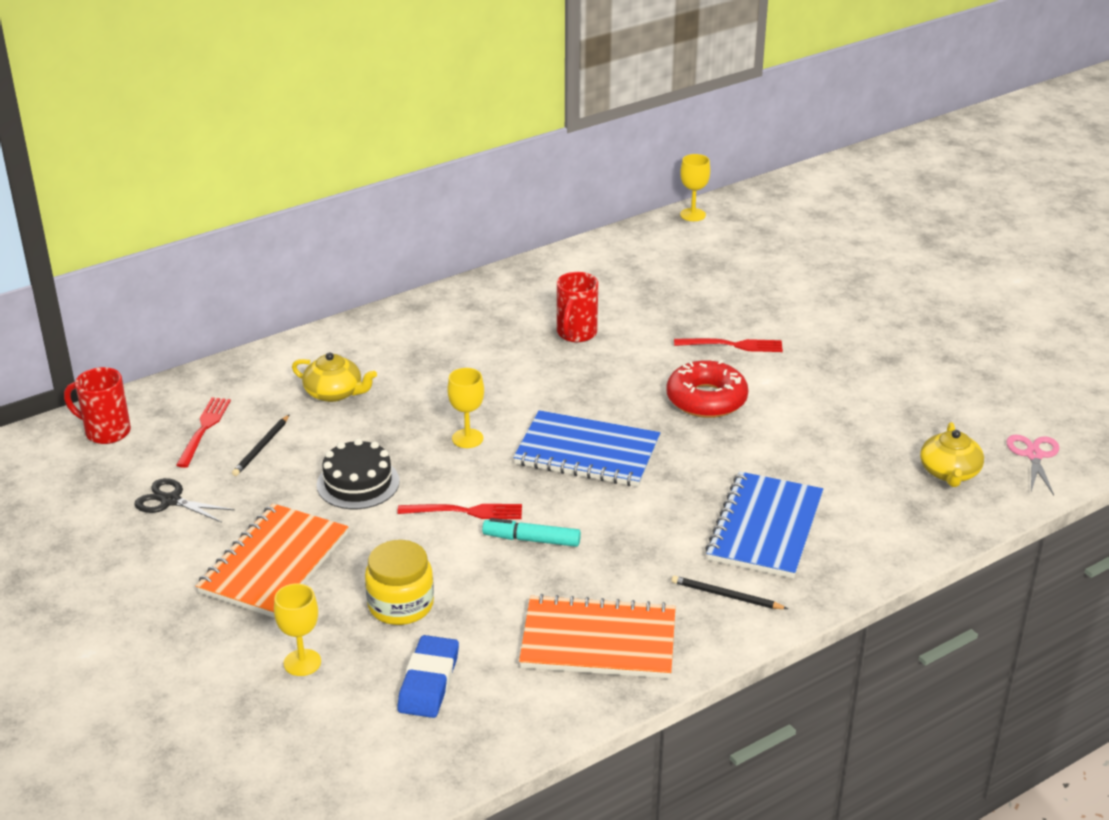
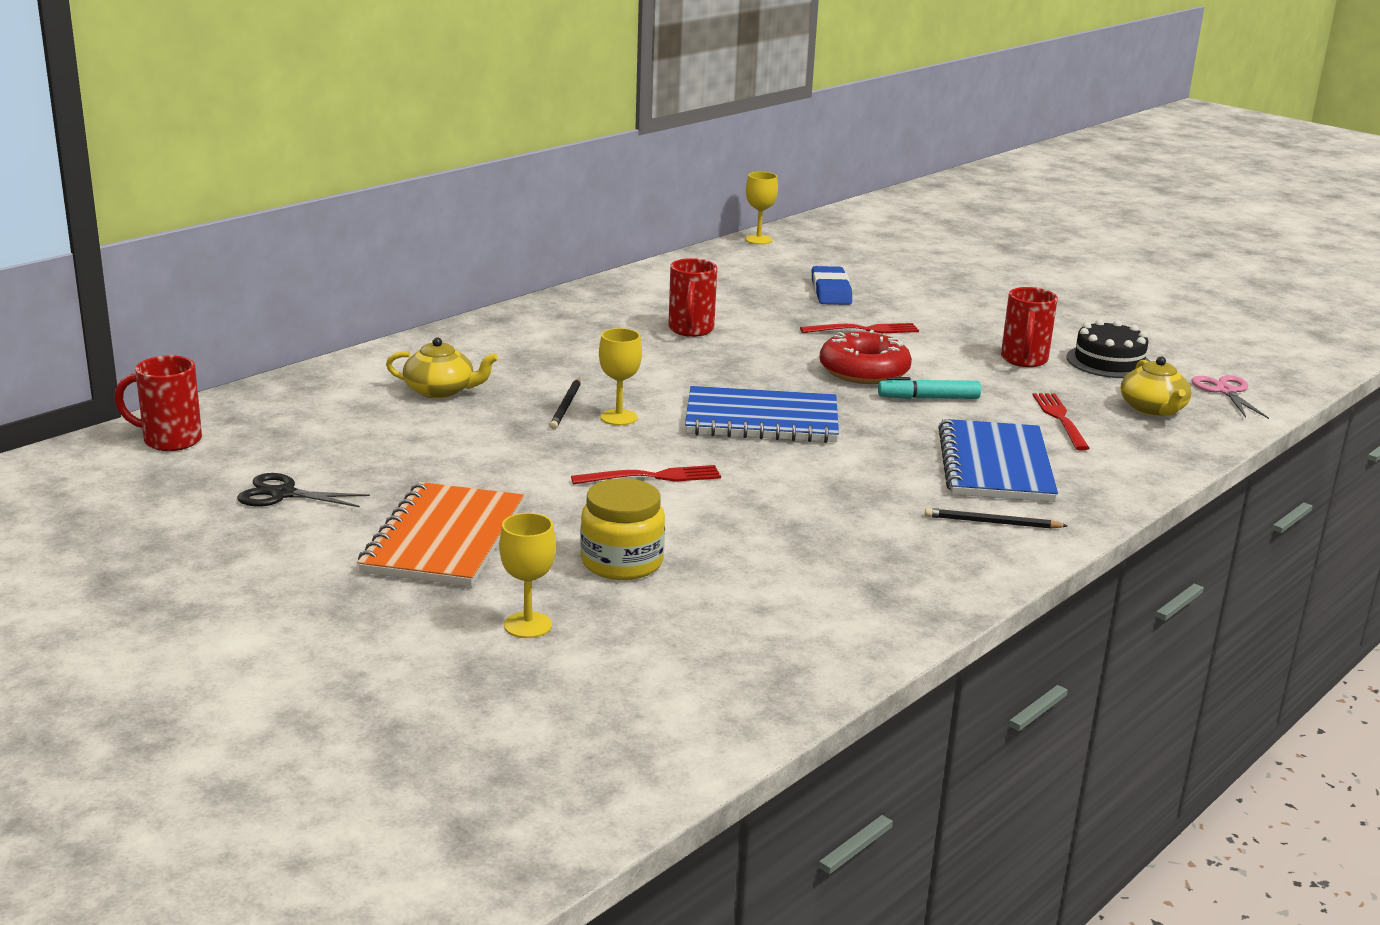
camera: 15 degrees left, 10 degrees down
red fork [176,397,231,468] -> red fork moved to [1033,393,1090,451]
black pencil [232,414,290,476] -> black pencil moved to [550,378,581,429]
black cake [317,438,400,509] -> black cake moved to [1066,319,1150,378]
blue eraser [397,635,459,718] -> blue eraser moved to [812,266,852,305]
turquoise marker [482,518,581,547] -> turquoise marker moved to [878,377,981,399]
orange notebook [519,594,676,679] -> none
none -> red mug [1001,287,1058,367]

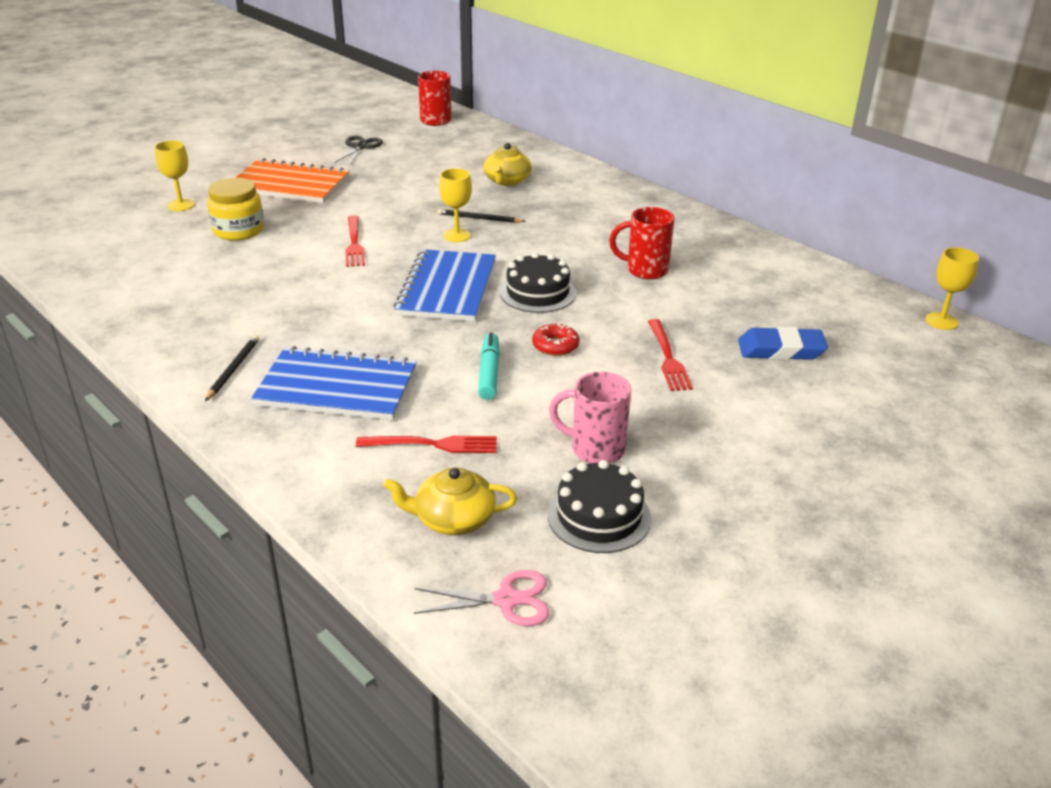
camera: 95 degrees right, 10 degrees up
red donut [819,330,912,384] -> red donut [532,323,580,356], size x0.54
red mug [1001,287,1058,367] -> pink mug [549,372,631,464]
none -> black cake [500,252,576,313]

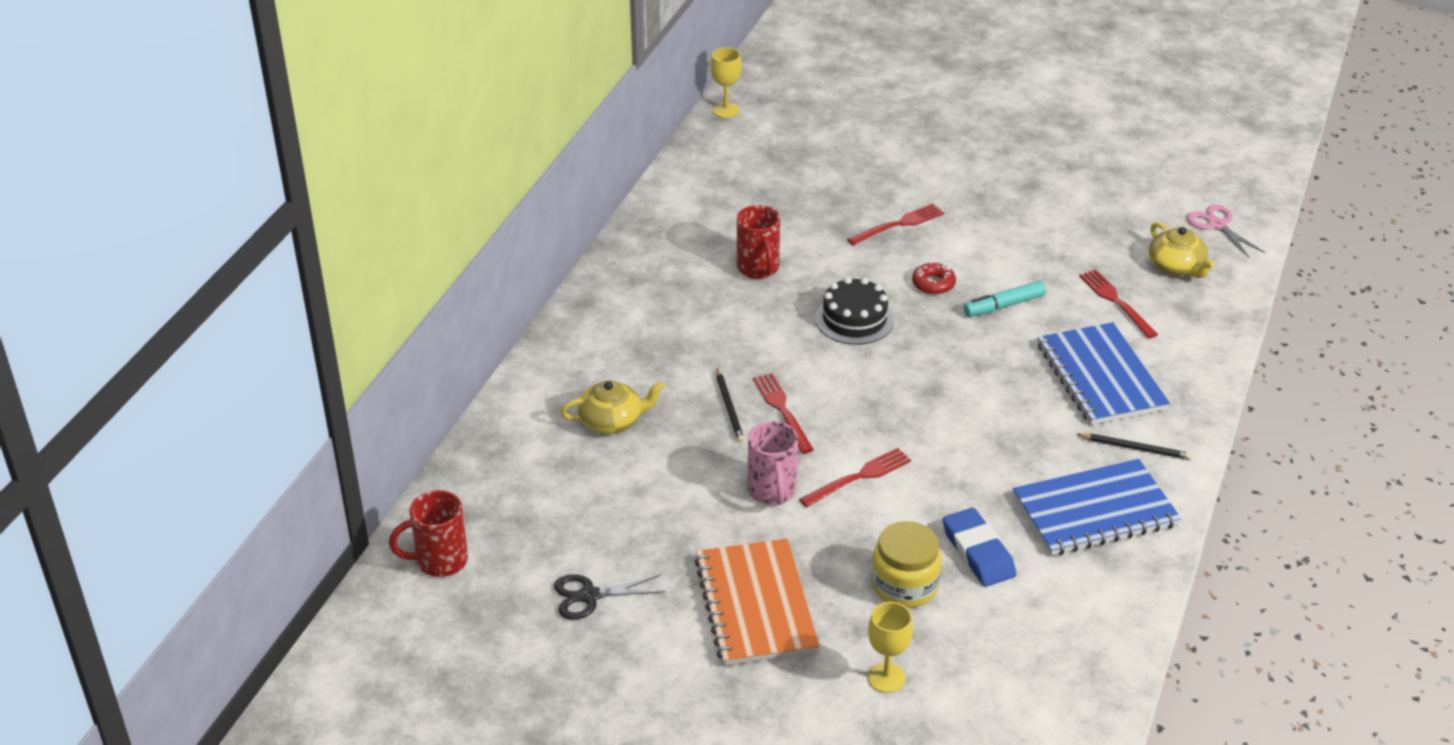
camera: 115 degrees left, 5 degrees up
black pencil [205,335,259,401] -> black pencil turned 150 degrees counterclockwise [1077,433,1192,460]
blue notebook [394,249,496,322] -> blue notebook moved to [1013,459,1181,556]
yellow goblet [439,168,472,242] -> red fork [753,373,814,454]
black cake [548,460,651,553] -> none
pink mug [549,372,631,464] -> pink mug moved to [748,421,798,505]
blue eraser [738,327,828,360] -> blue eraser moved to [943,508,1016,587]

